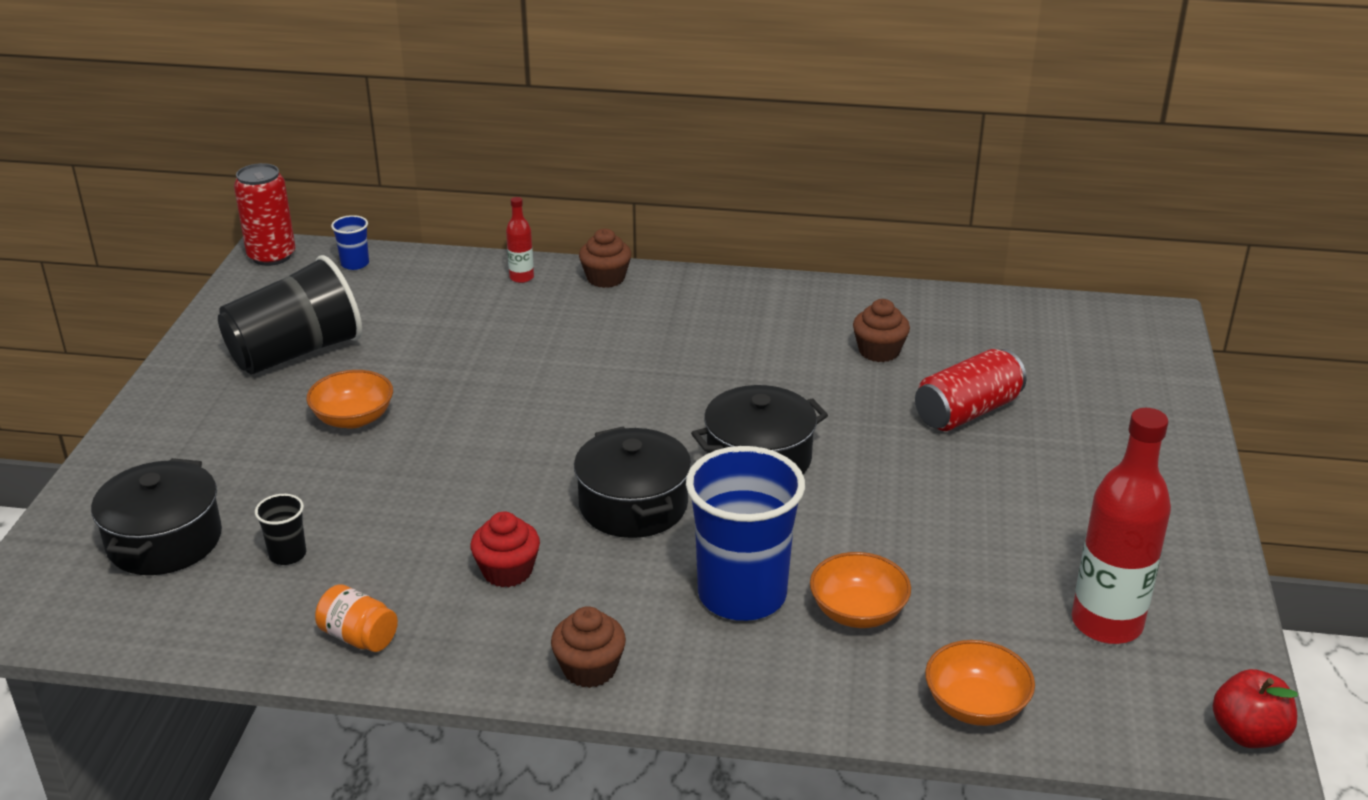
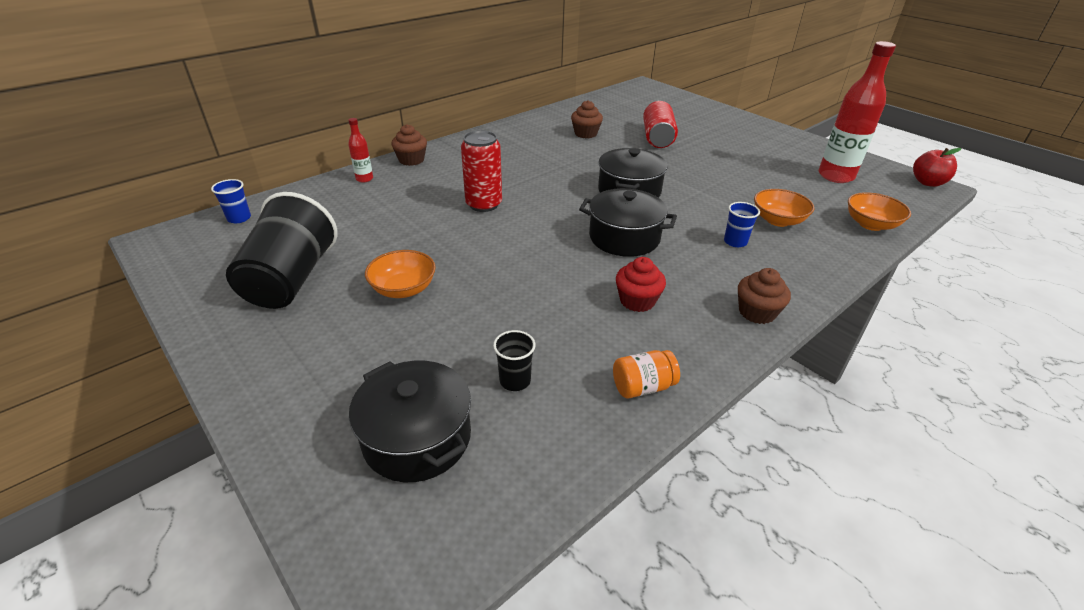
camera: 50 degrees left, 5 degrees up
red can [234,163,295,266] -> red can moved to [461,130,502,212]
blue cup [686,446,805,621] -> blue cup [724,202,760,247], size x0.43

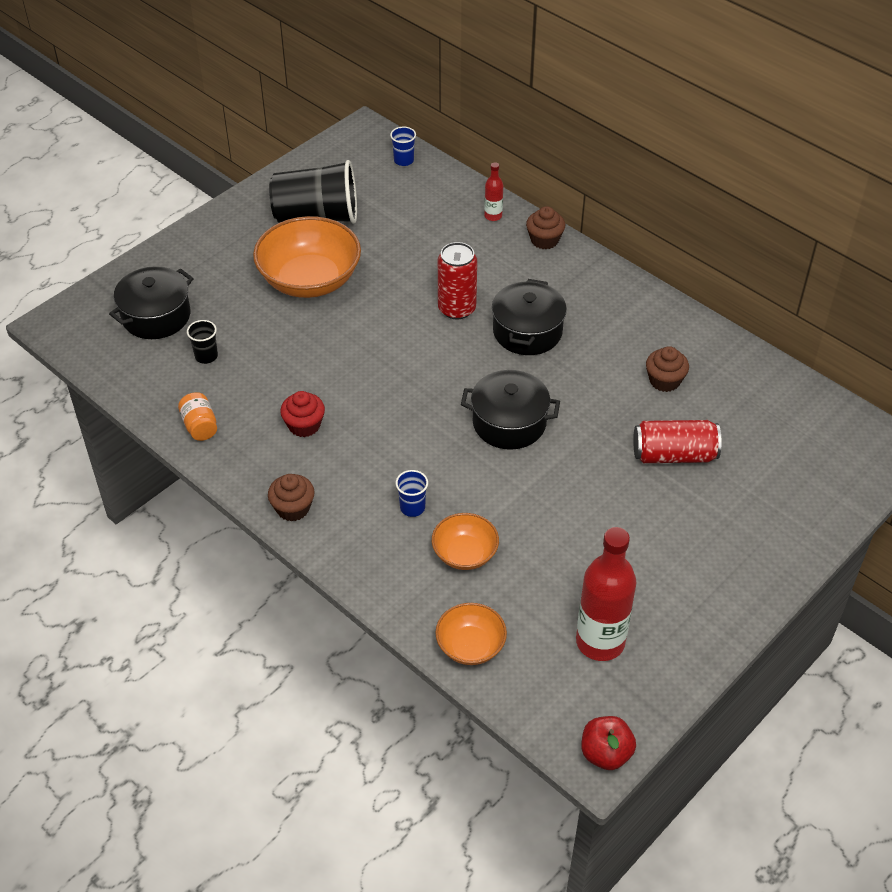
camera: 85 degrees right, 10 degrees up
orange bowl [365,250,436,298] -> orange bowl [253,216,361,298], size x1.87
black pot [579,188,677,257] -> black pot moved to [492,279,567,355]

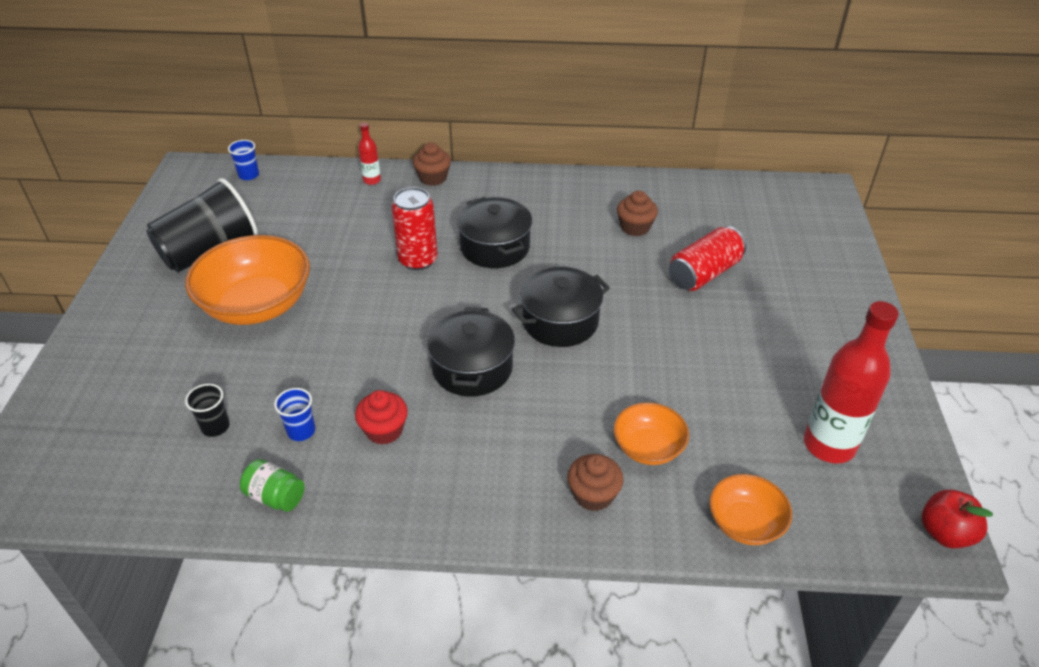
camera: 40 degrees left, 5 degrees down
black pot [109,266,194,339] -> black pot moved to [427,307,515,397]
orange jar [178,392,217,441] -> green jar [240,459,305,512]
brown cupcake [268,474,315,521] -> brown cupcake moved to [567,454,624,511]
blue cup [396,470,428,517] -> blue cup moved to [274,388,315,441]

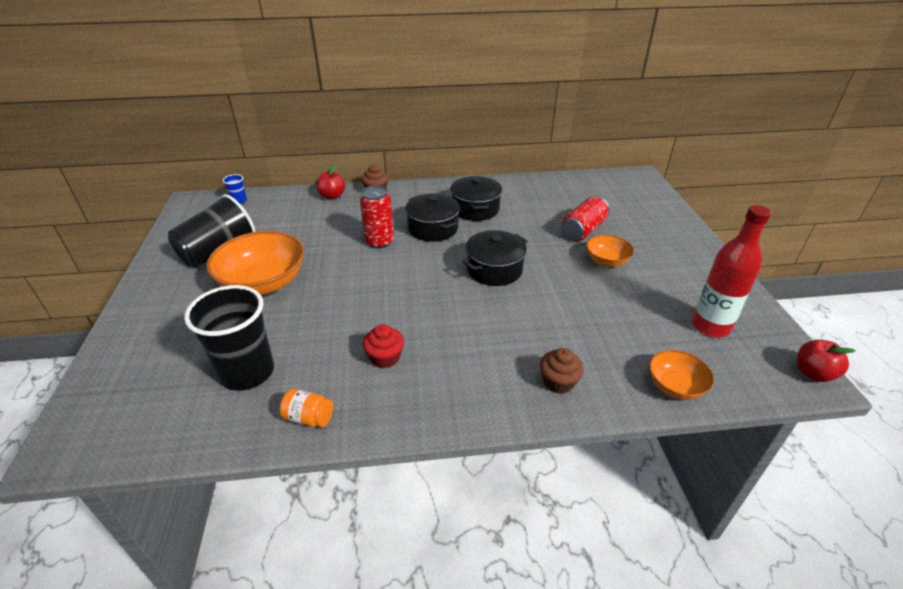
camera: 10 degrees left, 5 degrees down
black cup [185,384,230,437] -> black cup [184,285,274,391], size x2.33
green jar [240,459,305,512] -> orange jar [280,388,333,427]
blue cup [274,388,315,441] -> none
red bottle [358,123,381,185] -> red apple [316,165,345,199]
black pot [427,307,515,397] -> black pot moved to [450,176,502,221]
orange bowl [614,402,689,465] -> orange bowl moved to [586,235,634,267]
brown cupcake [617,191,658,236] -> none

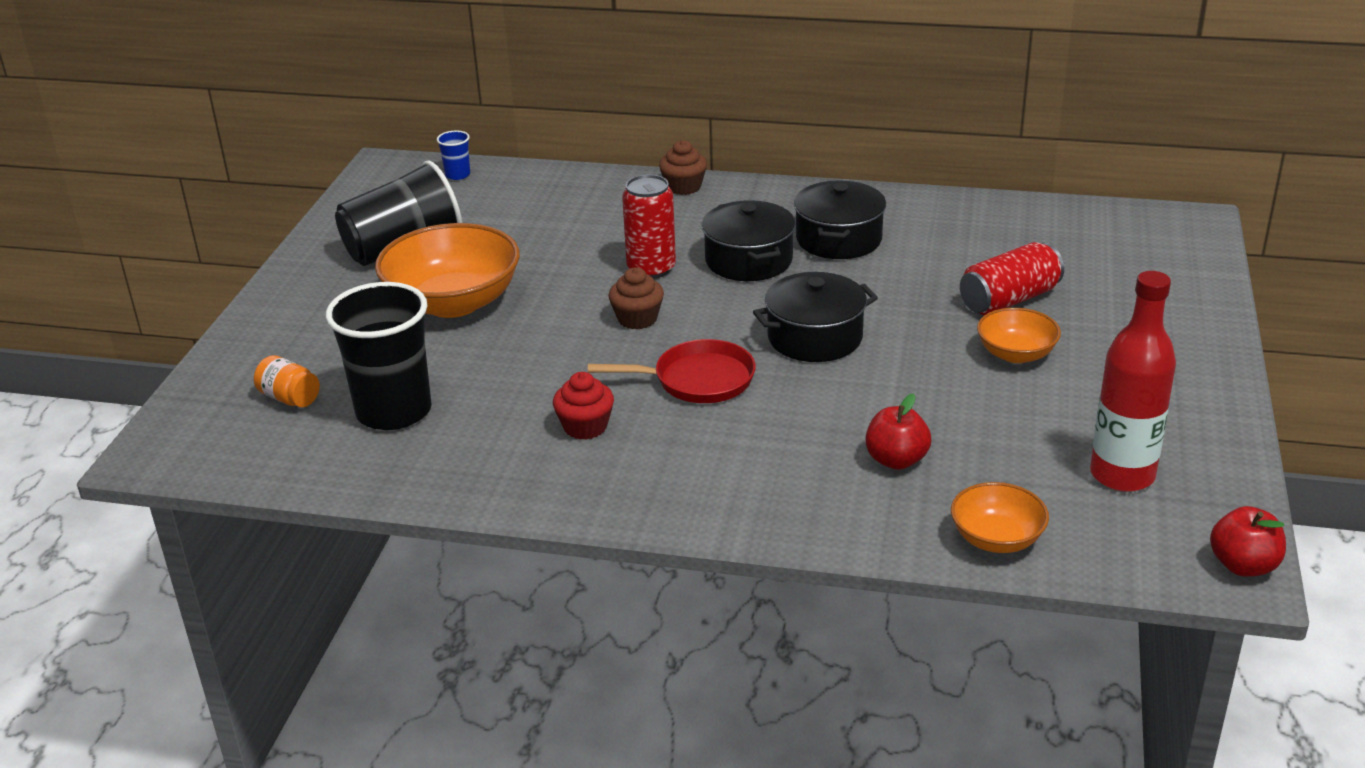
camera: 20 degrees right, 5 degrees down
orange jar [280,388,333,427] -> orange jar moved to [254,355,320,407]
red apple [316,165,345,199] -> red apple moved to [865,393,931,470]
brown cupcake [540,348,584,394] -> brown cupcake moved to [609,267,664,329]
none -> red pan [588,339,756,403]

